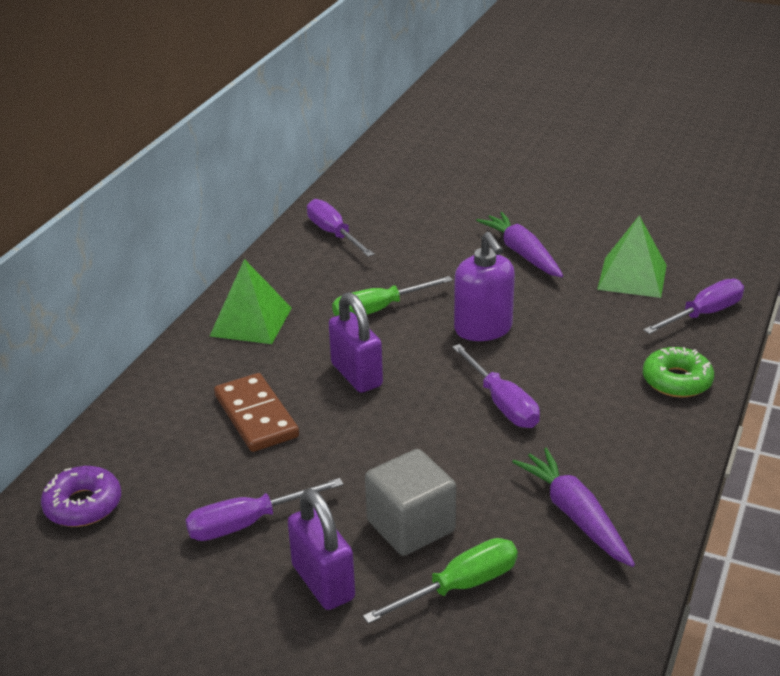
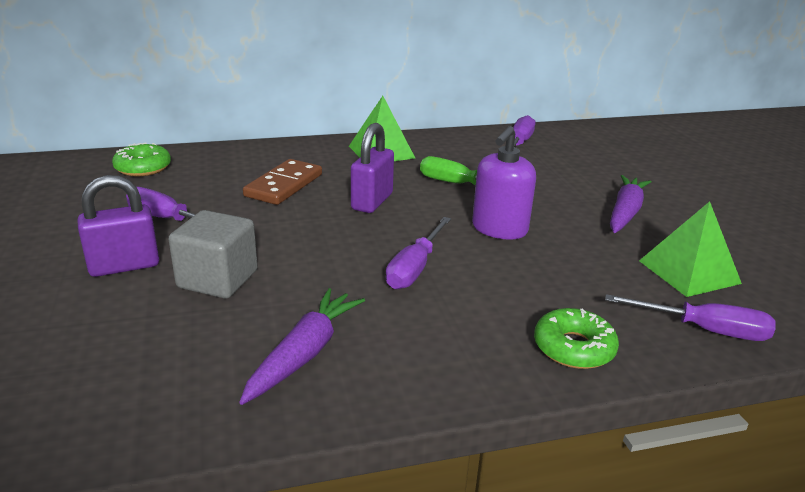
camera: 50 degrees right, 5 degrees down
purple donut [41,466,121,527] -> green donut [112,142,171,176]
purple padlock [288,489,355,610] -> purple padlock turned 45 degrees clockwise [77,175,159,277]
green screwdriver [363,538,518,624] -> none

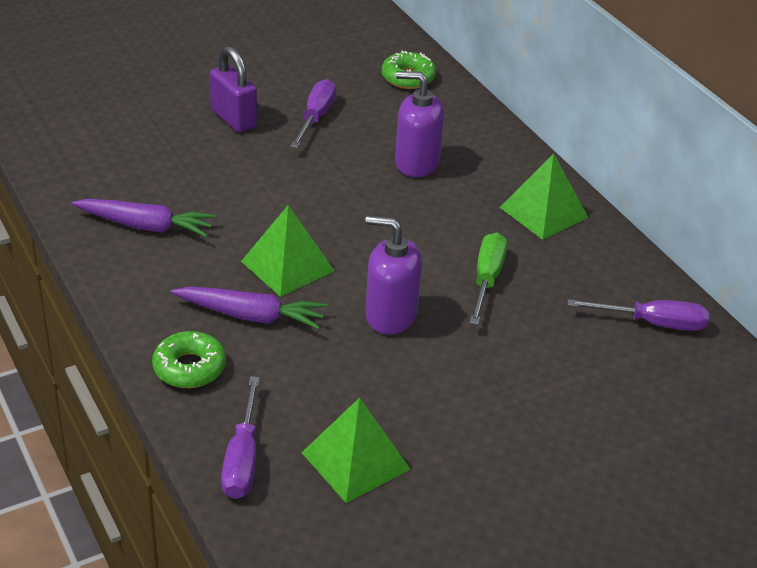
camera: 75 degrees right, 10 degrees up
grey cube [168,210,258,299] -> none
brown domino [243,159,322,205] -> purple soap dispenser [395,71,444,177]
purple padlock [351,123,394,213] -> none
purple screwdriver [386,217,451,289] -> green pyramid [241,205,335,297]
purple carrot [610,175,651,233] -> purple carrot moved to [171,287,327,330]

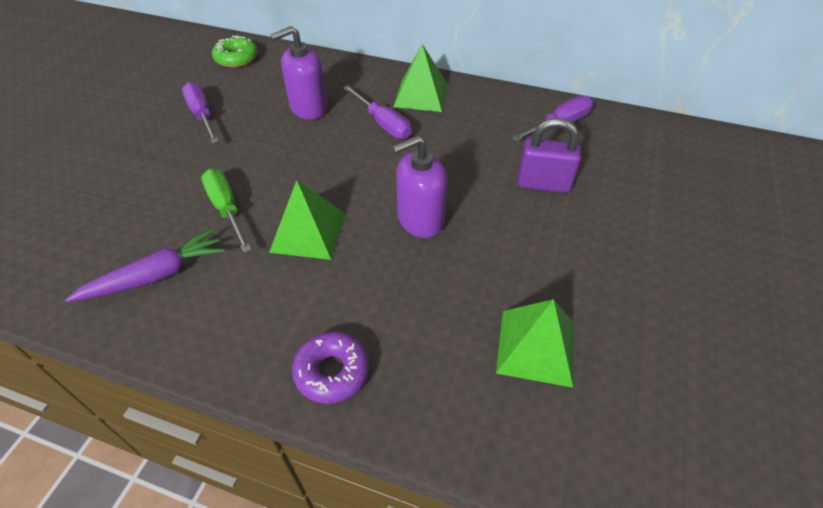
camera: 40 degrees left, 10 degrees up
green donut [152,331,226,388] -> purple donut [292,331,369,404]
purple carrot [171,287,327,330] -> none
purple padlock [210,46,257,132] -> purple padlock moved to [518,118,581,193]
purple screwdriver [221,376,260,499] -> purple screwdriver moved to [343,85,411,139]
green screwdriver [470,233,507,325] -> green screwdriver moved to [201,169,252,253]

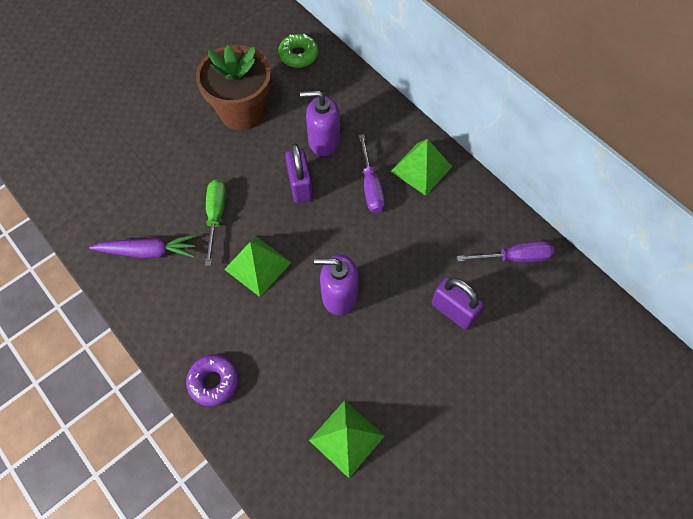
camera: 30 degrees right, 15 degrees up
purple screwdriver [182,82,219,144] -> brown flower pot [196,45,271,131]
none -> purple padlock [285,143,313,204]

